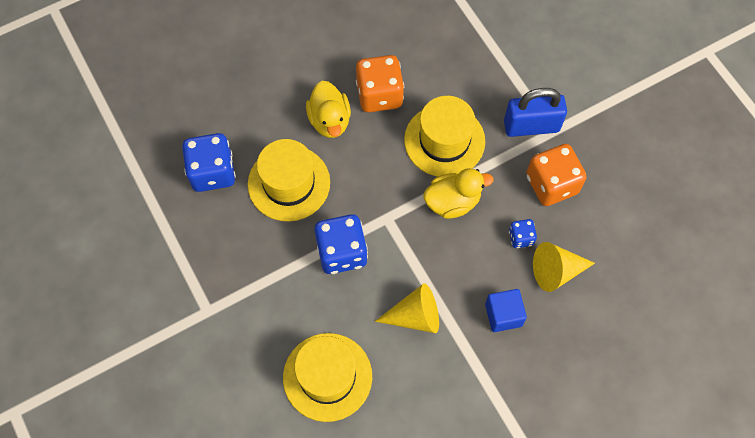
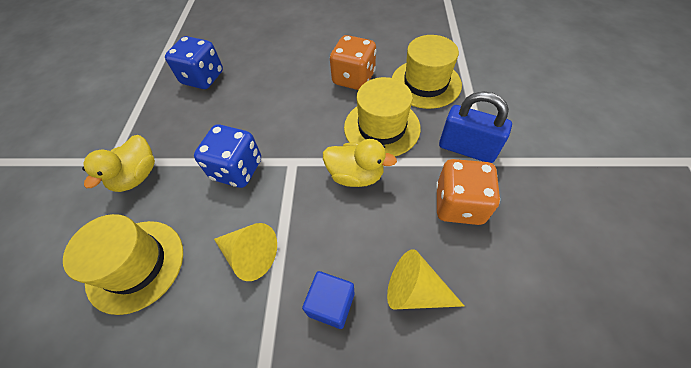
camera: 35 degrees right, 10 degrees down
yellow hat [248,139,330,221] -> yellow hat moved to [392,35,462,109]
yellow duck [306,81,351,138] -> yellow duck moved to [82,135,155,192]
blue dice [509,219,537,248] -> none

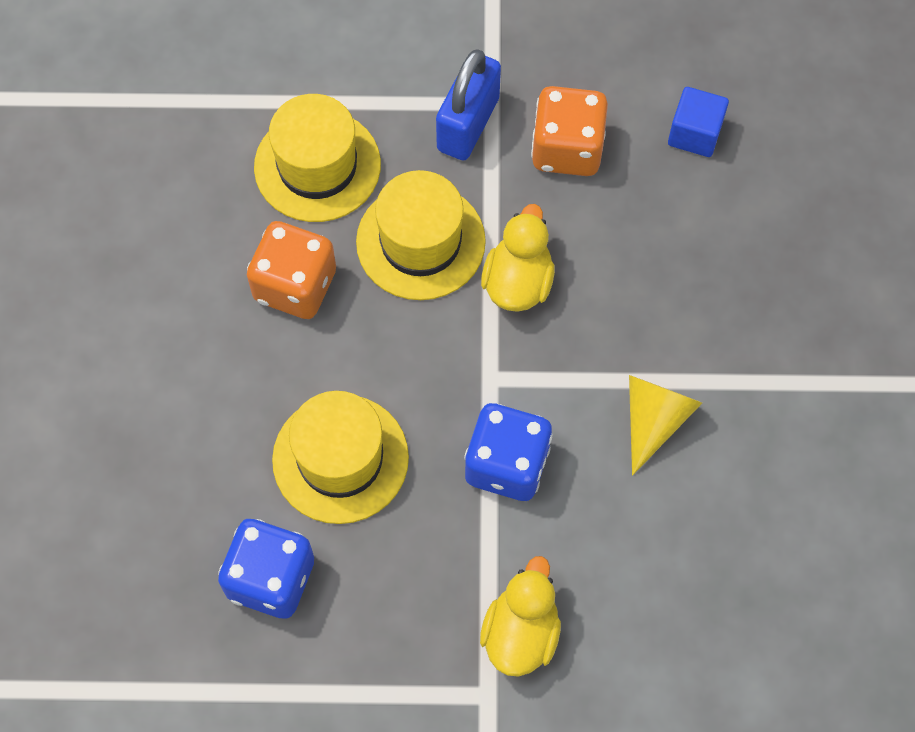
camera: 95 degrees left, 10 degrees up
yellow hat [63,214,183,315] -> yellow hat moved to [272,391,409,524]
yellow duck [82,135,155,192] -> yellow duck turned 90 degrees counterclockwise [480,556,561,677]
blue cube [302,271,354,329] -> blue cube moved to [668,87,729,157]
yellow cone [387,249,464,309] -> none

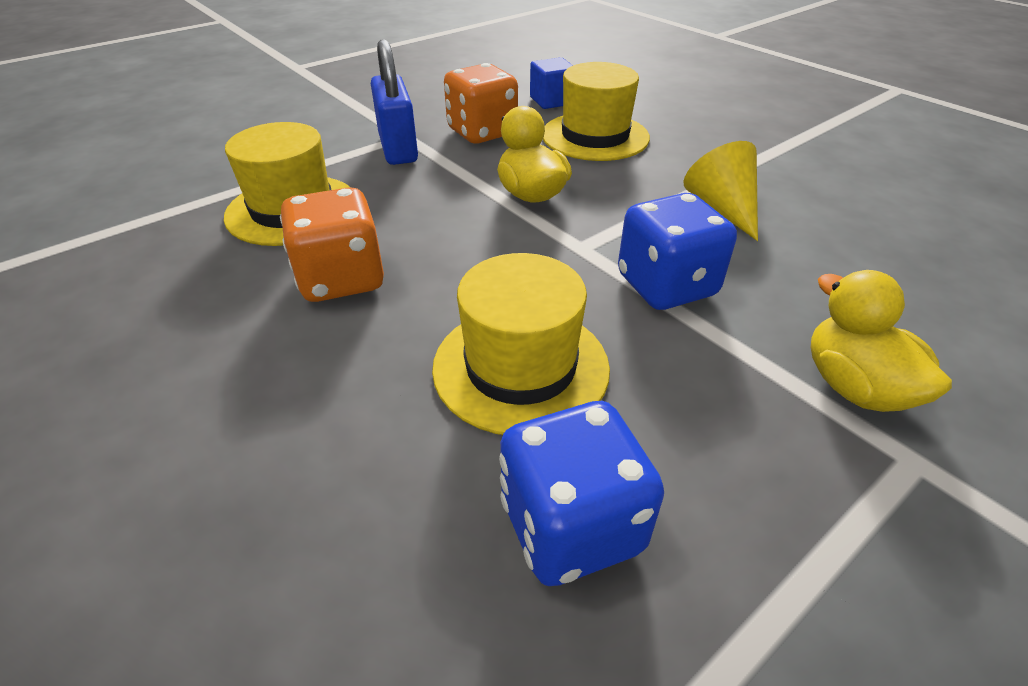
camera: 40 degrees left, 25 degrees down
yellow hat [356,170,486,300] -> yellow hat moved to [543,62,650,161]

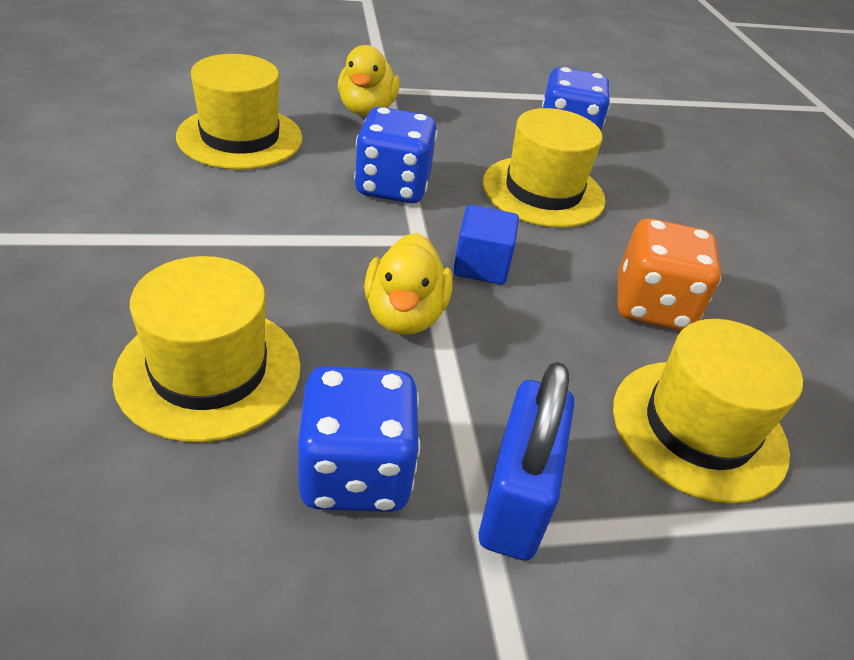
camera: 155 degrees left, 0 degrees up
orange dice [444,63,518,143] -> blue dice [298,366,420,512]
blue cube [530,57,573,109] -> blue cube moved to [453,205,519,285]
yellow cone [683,141,758,241] -> none
none -> yellow hat [176,54,302,170]

